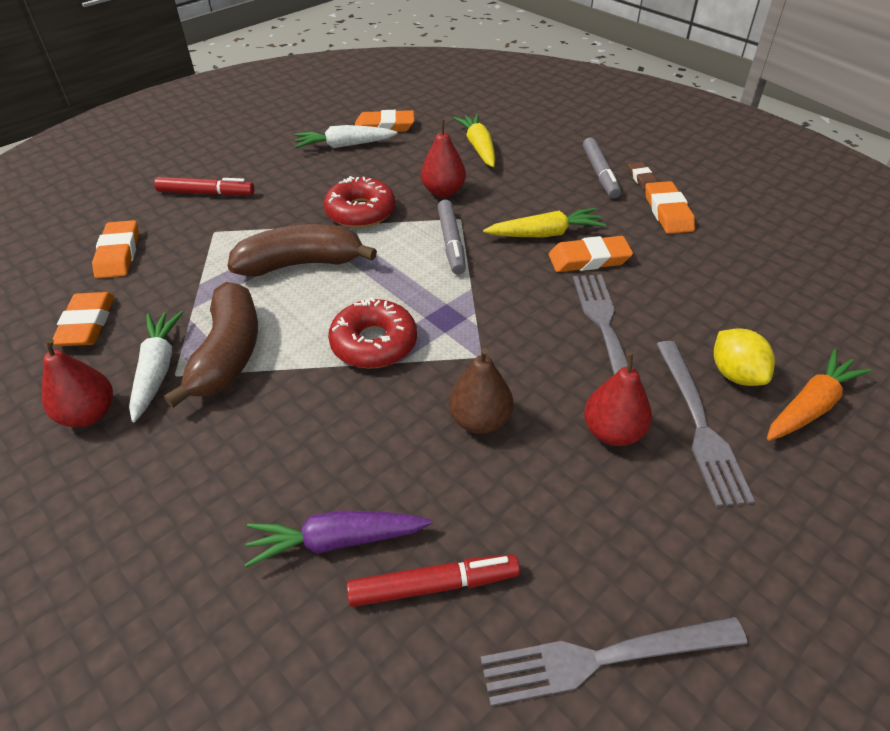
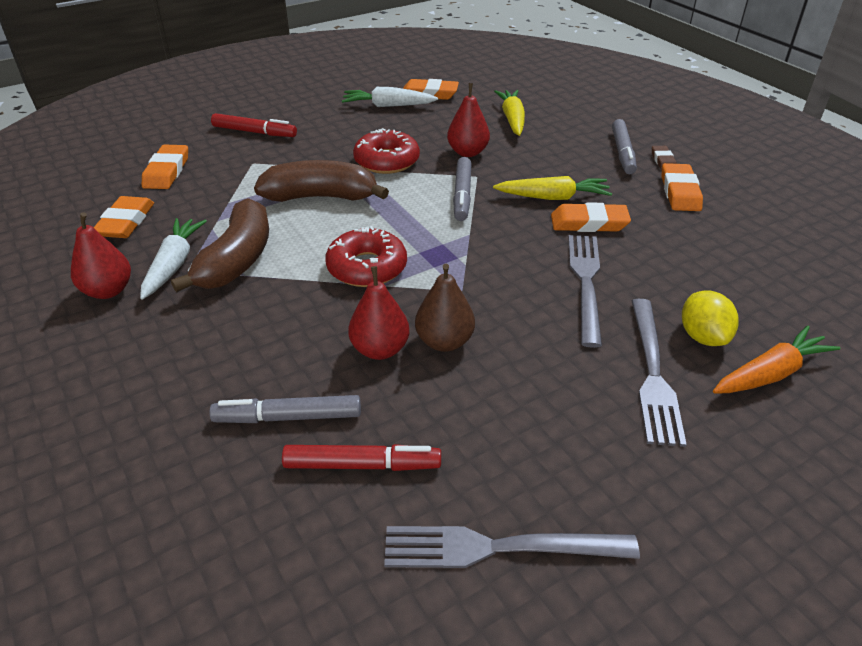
camera: 10 degrees right, 5 degrees down
purple carrot [244,511,432,568] -> grey marker [209,395,361,423]
red pear [584,352,652,446] -> red pear moved to [348,266,409,360]

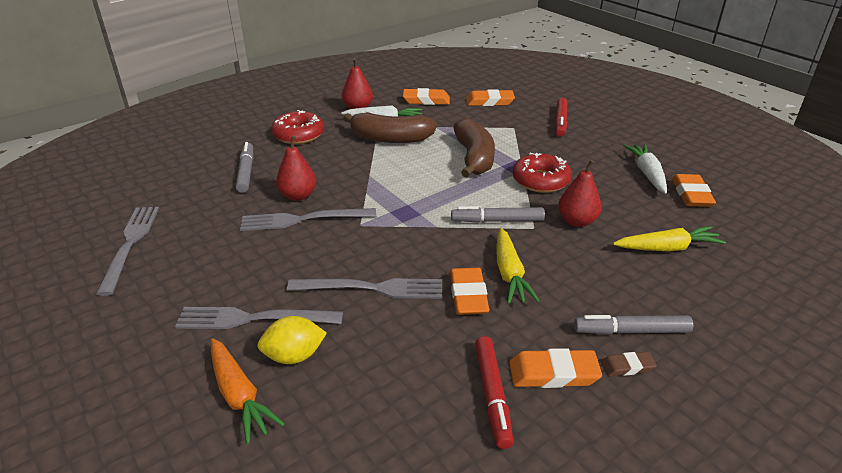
camera: 85 degrees right, 5 degrees down
red marker [282,444,441,471] -> red marker moved to [475,336,514,449]
red donut [325,226,407,287] -> red donut moved to [272,110,324,144]
brown pear [415,264,475,352] -> grey fork [240,208,376,231]

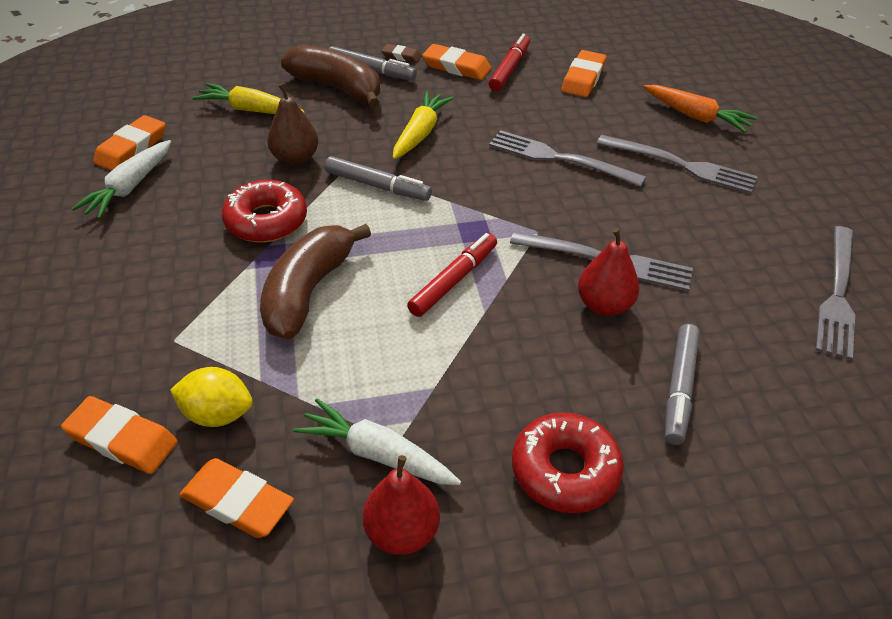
camera: 155 degrees left, 10 degrees up
orange carrot [211,338,285,444] -> orange carrot turned 135 degrees clockwise [643,85,757,133]
yellow lemon [257,316,327,364] -> yellow lemon moved to [170,367,253,427]
brown banana [343,112,437,143] -> brown banana moved to [281,45,380,108]
orange eraser [450,268,489,315] -> orange eraser moved to [562,50,606,97]
red marker [555,98,567,137] -> red marker moved to [407,233,497,317]
red pear [558,160,602,227] -> brown pear [267,83,318,166]

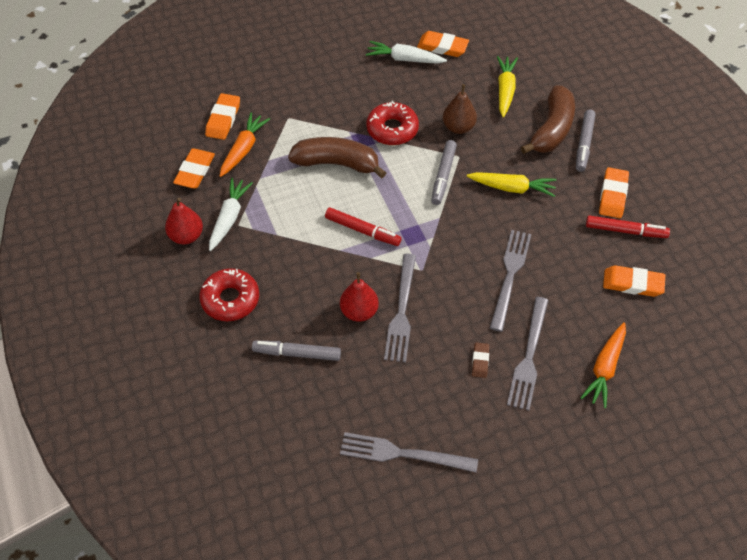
camera: 80 degrees right, 10 degrees up
yellow lemon [170,367,253,427] -> orange carrot [220,112,270,177]
brown eraser [382,44,422,63] -> brown eraser moved to [472,343,489,378]

